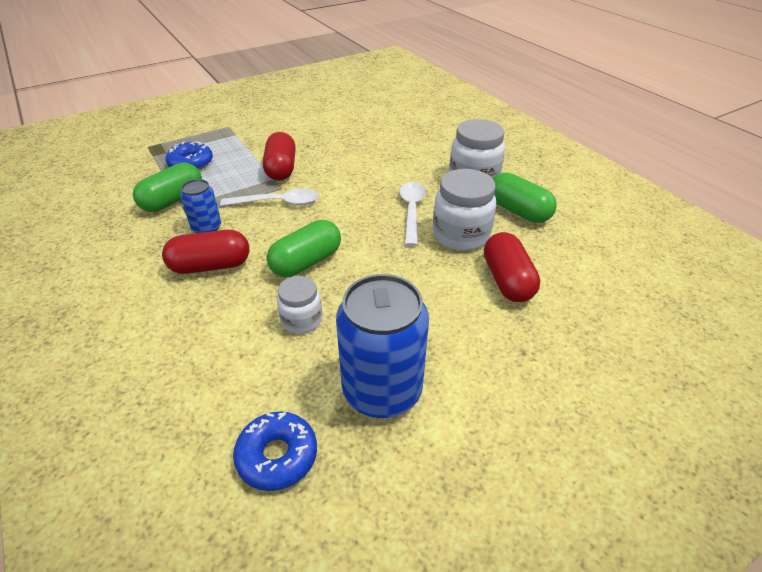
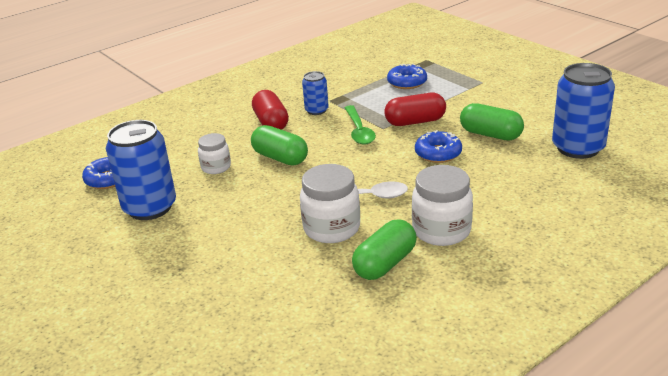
camera: 85 degrees right, 10 degrees down
green capsule [133,162,202,212] -> green capsule moved to [460,103,524,140]
white spoon [220,188,319,206] -> green spoon [345,105,376,145]
red capsule [484,232,540,302] -> none
none -> blue donut [415,130,462,163]
none -> blue can [552,63,615,159]

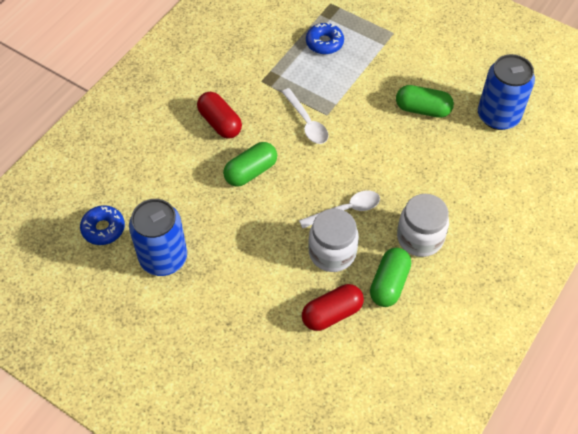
camera: 20 degrees left, 25 degrees up
white jar [198,133,231,174] -> none
green capsule [251,125,308,165] -> green capsule turned 60 degrees counterclockwise [223,142,277,187]
blue can [302,71,329,115] -> none
green spoon [345,105,376,145] -> white spoon [282,88,328,144]
red capsule [384,93,446,126] -> red capsule moved to [302,284,364,331]
blue donut [415,130,462,163] -> none

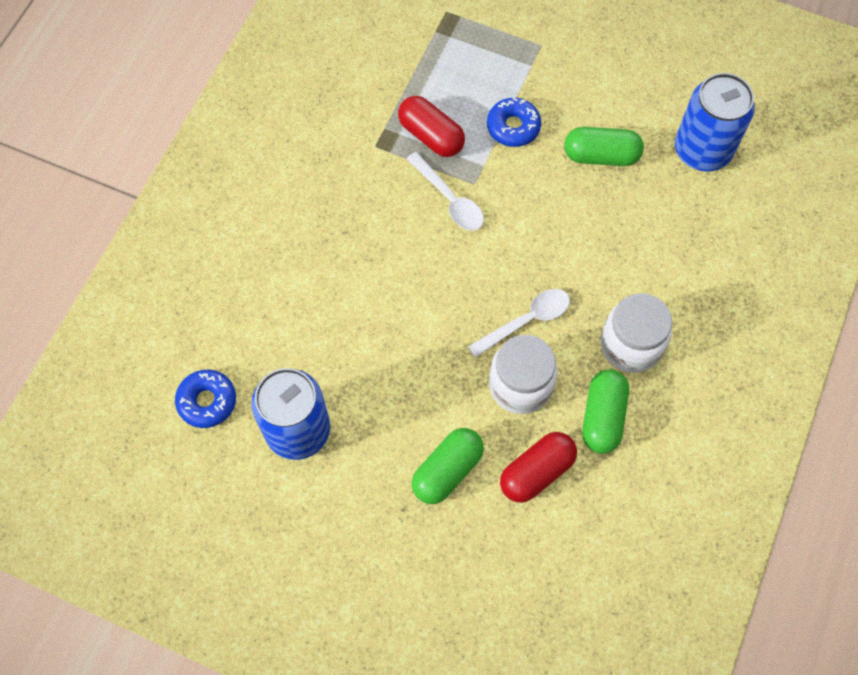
camera: 10 degrees left, 10 degrees up
red capsule [197,92,242,139] -> red capsule moved to [398,96,465,157]
green capsule [223,142,277,187] -> green capsule moved to [412,428,484,504]
blue donut [306,22,344,54] -> blue donut moved to [487,97,541,147]

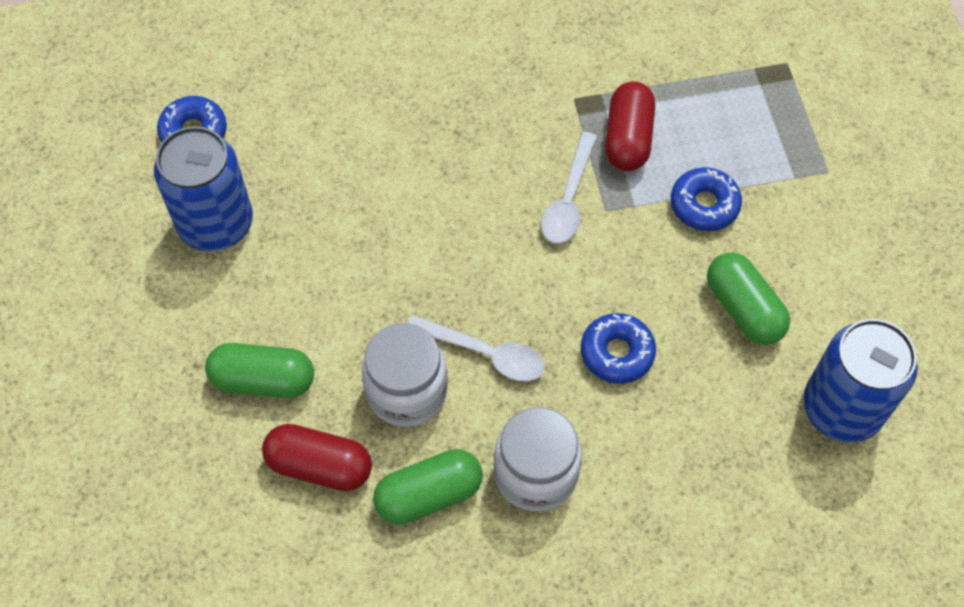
camera: 55 degrees right, 5 degrees down
none -> blue donut [581,313,656,384]

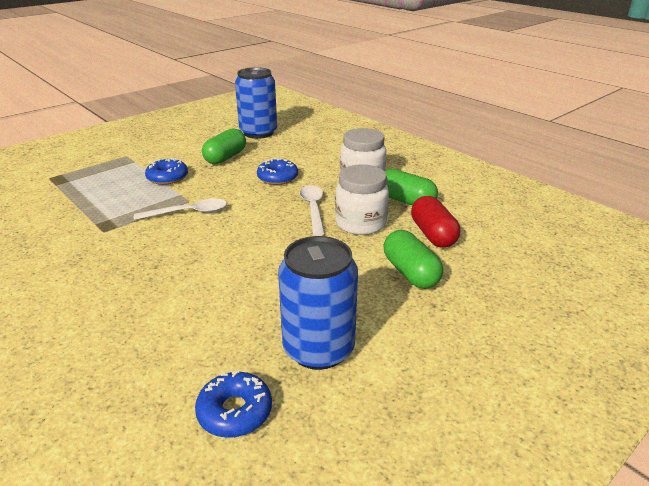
camera: 120 degrees left, 30 degrees down
red capsule [605,81,655,171] -> none

